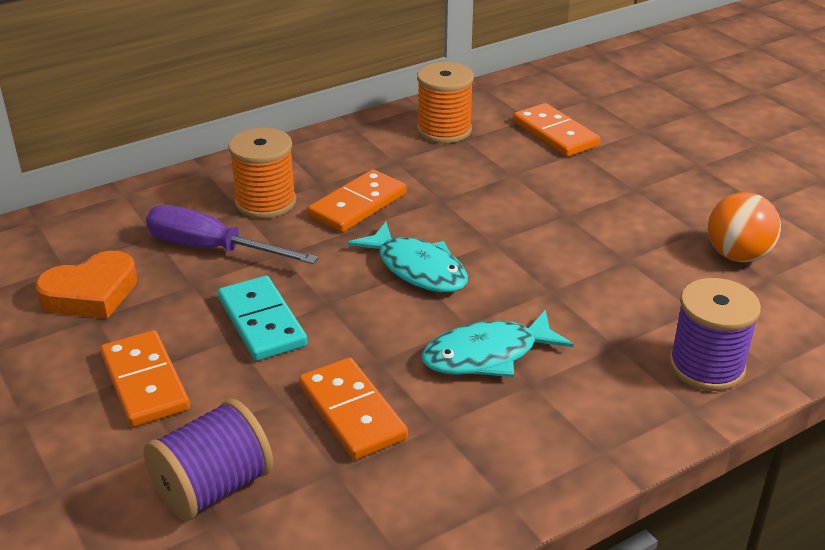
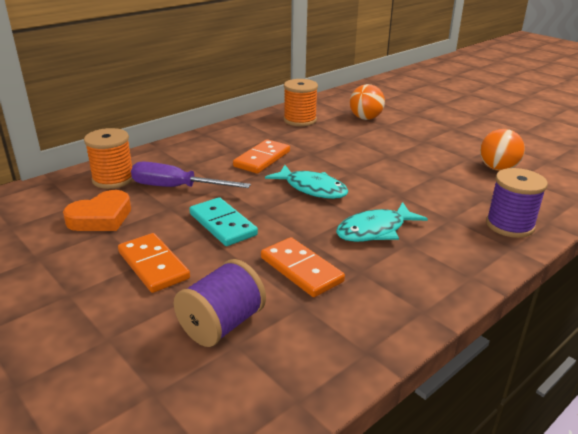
camera: 10 degrees left, 5 degrees down
orange spool [228,128,296,219] -> orange spool moved to [84,128,134,189]
orange domino [513,103,600,157] -> orange ball [350,84,385,120]

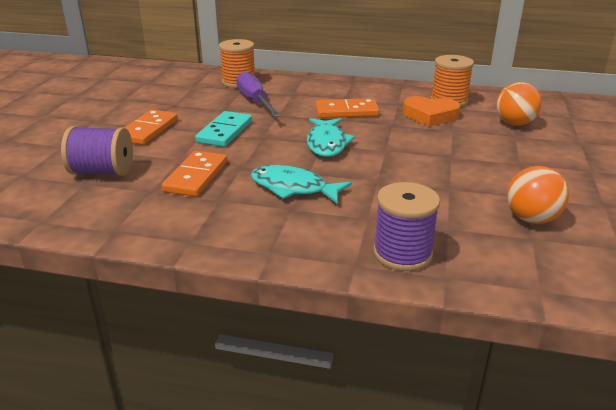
camera: 55 degrees right, 0 degrees up
orange heart [63,190,131,231] -> orange heart moved to [403,96,460,127]

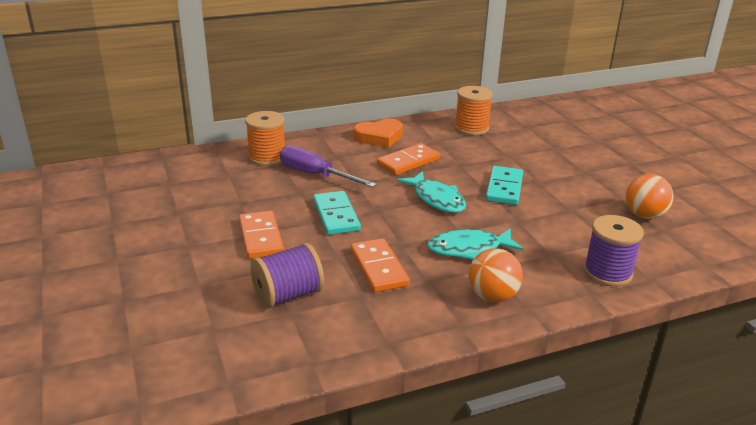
camera: 35 degrees left, 0 degrees up
orange heart [403,96,460,127] -> orange heart moved to [353,119,403,148]
orange ball [496,82,542,126] -> orange ball moved to [469,248,523,302]
none -> turquoise domino [486,166,523,205]

